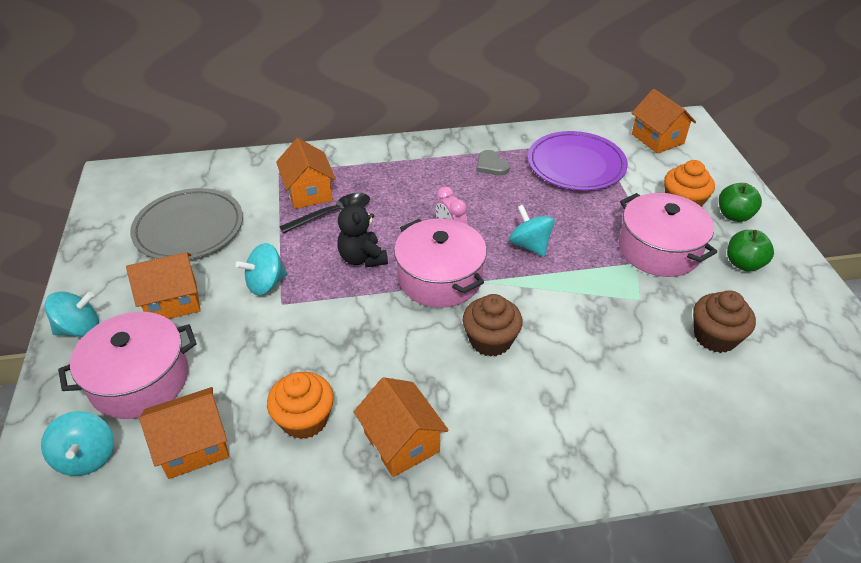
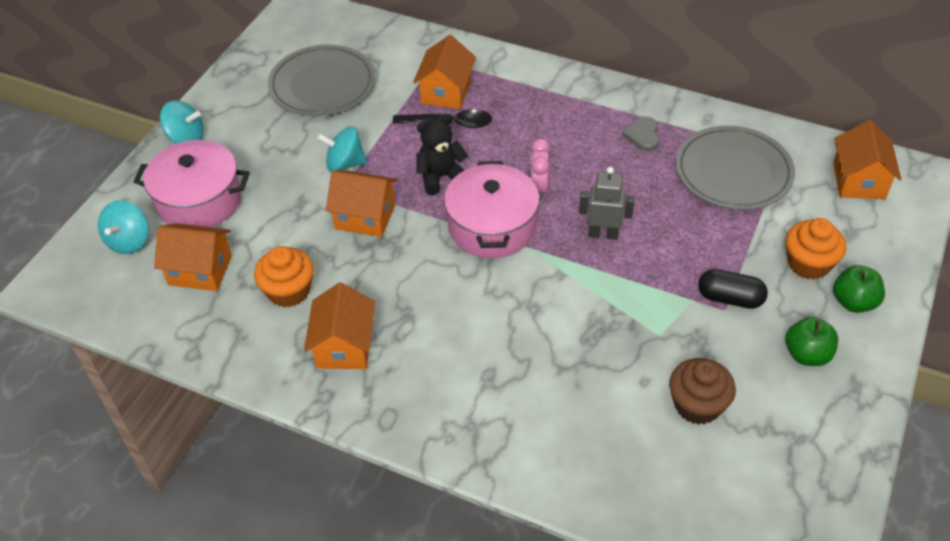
camera: 35 degrees right, 5 degrees up
orange house [126,252,201,319] -> orange house moved to [326,170,397,237]
black teddy bear [337,197,388,267] -> black teddy bear turned 60 degrees clockwise [416,114,468,195]
brown cupcake [463,294,523,357] -> none
turquoise spinning top [509,205,555,257] -> grey robot [579,167,635,240]
purple plate [528,131,628,191] -> grey plate [676,126,795,210]
pink pot [619,193,717,277] -> black capsule [698,269,768,309]

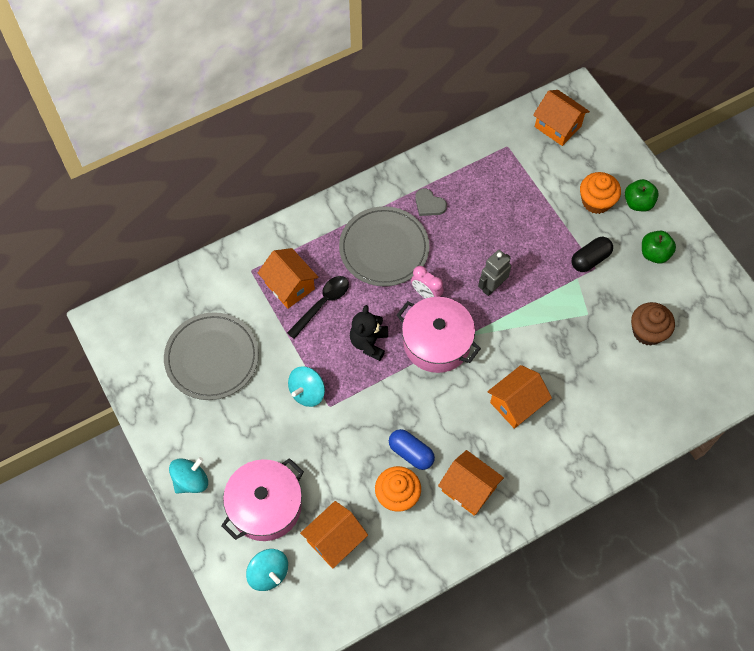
camera: 55 degrees left, 15 degrees up
orange house [326,170,397,237] -> orange house moved to [488,365,552,429]
grey plate [676,126,795,210] -> grey plate moved to [339,206,430,286]
none -> blue capsule [389,429,435,470]

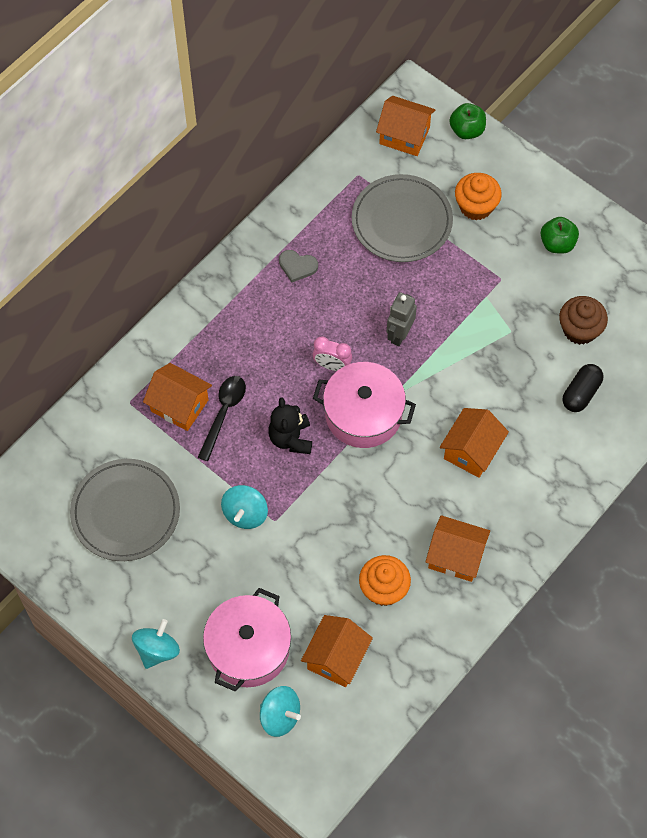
camera: 20 degrees left, 0 degrees up
grey plate [339,206,430,286] -> grey plate moved to [352,174,453,262]
blue capsule [389,429,435,470] -> none
black capsule [571,237,613,272] -> black capsule moved to [563,364,603,412]
green apple [625,179,659,211] -> green apple moved to [449,103,486,139]

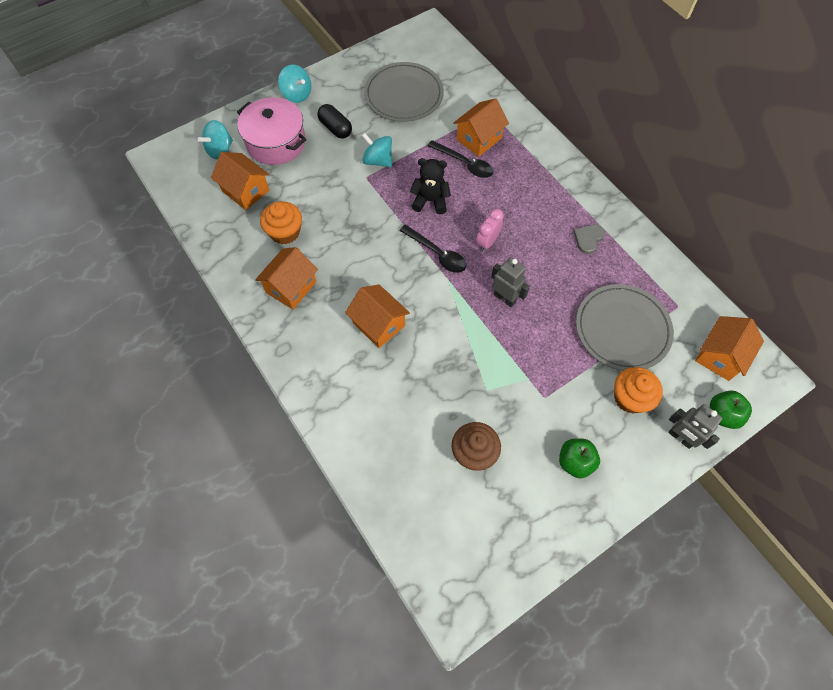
camera: 105 degrees right, 0 degrees up
pink pot [313,362,416,448] -> black spoon [399,225,466,273]
black capsule [563,364,603,412] -> black capsule moved to [317,104,352,139]
none -> grey robot [668,404,722,449]

